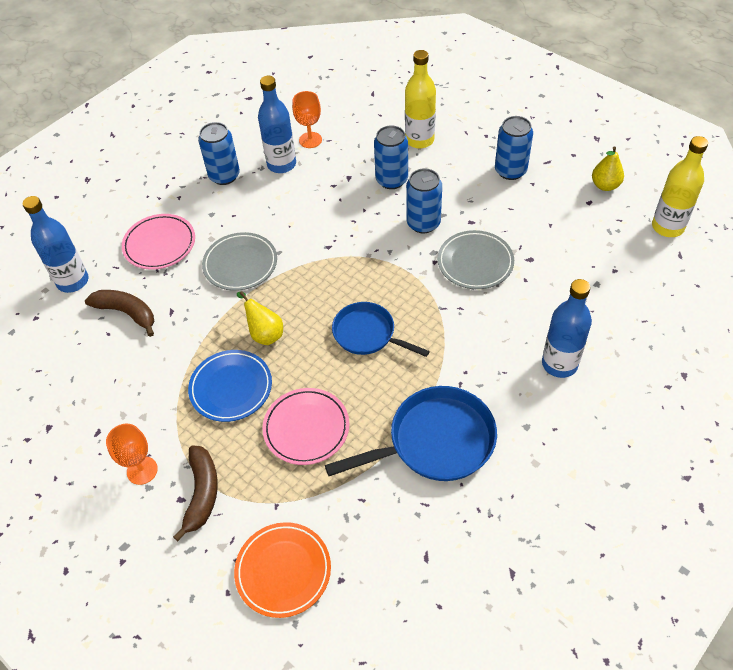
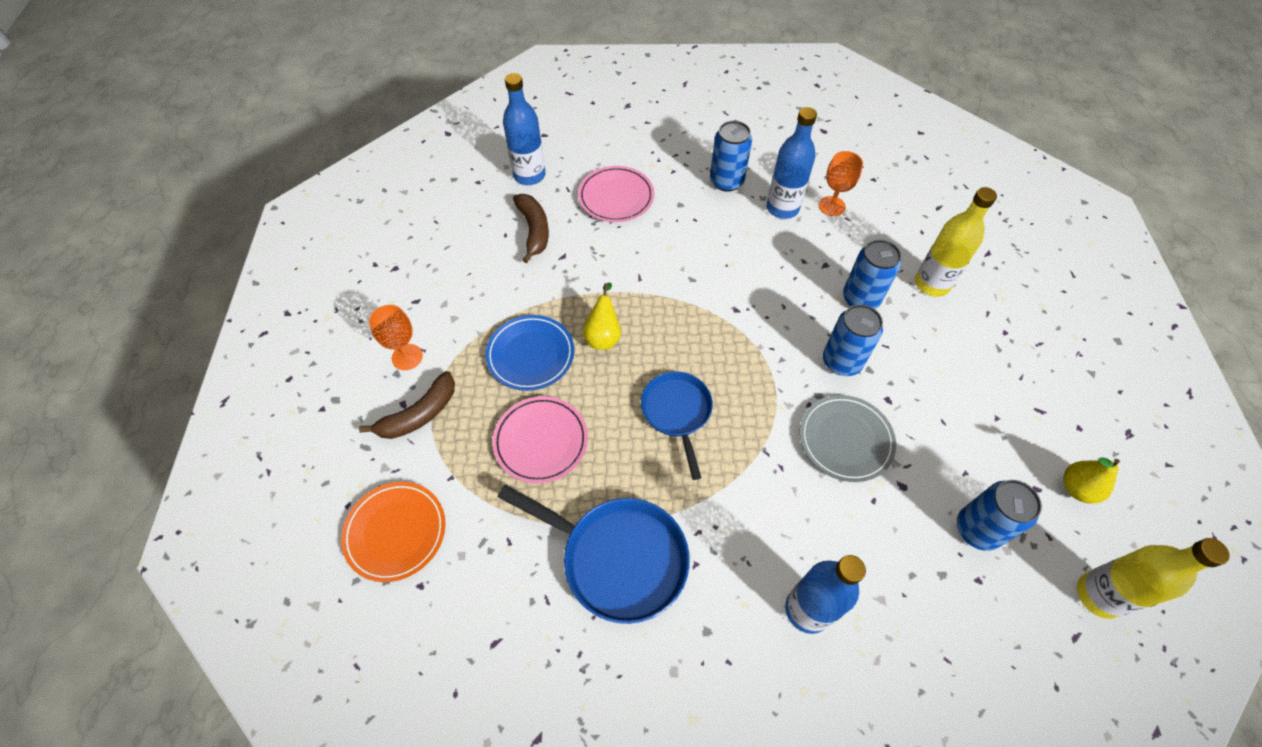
camera: 45 degrees right, 5 degrees up
grey plate [202,232,277,291] -> none
blue can [495,116,533,180] -> blue can moved to [957,480,1042,551]

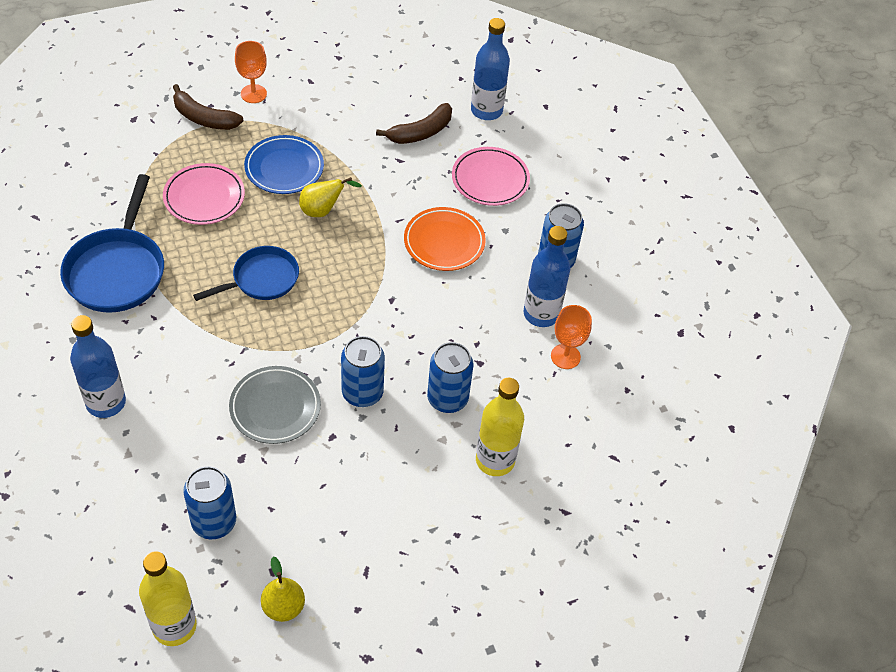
camera: 65 degrees right, 5 degrees down
orange plate [341,482,446,582] -> orange plate moved to [404,207,486,271]

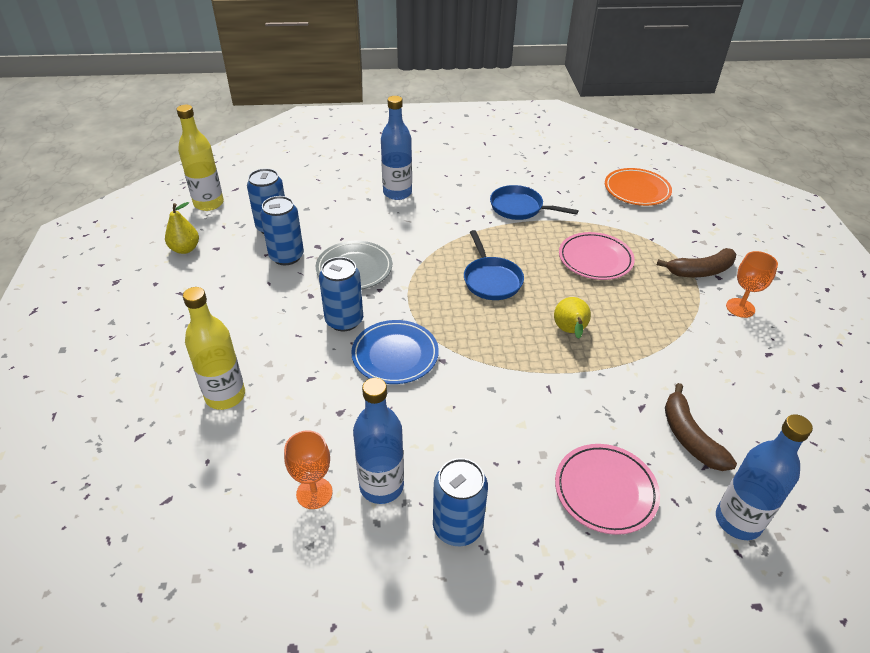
camera: 110 degrees right, 10 degrees down
blue pan [60,174,164,313] -> blue pan [490,185,579,220], size x0.65
brown banana [173,84,244,130] -> brown banana turned 150 degrees counterclockwise [657,248,736,277]
blue plate [244,135,324,194] -> blue plate moved to [351,320,439,384]
orange plate [404,207,486,271] -> orange plate moved to [605,168,672,206]
blue can [427,342,473,413] -> blue can moved to [260,196,304,265]

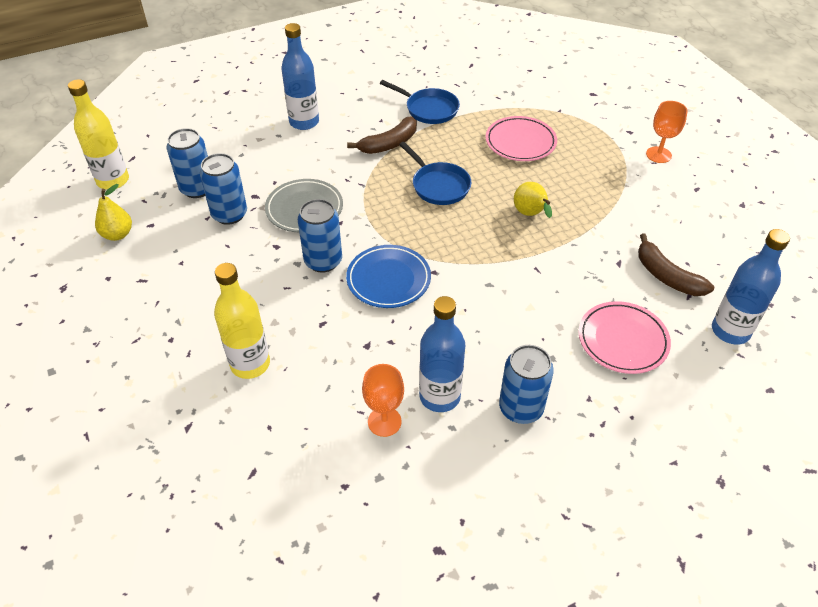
camera: 20 degrees left, 5 degrees up
blue pan [490,185,579,220] -> blue pan turned 150 degrees counterclockwise [380,80,460,124]
orange plate [605,168,672,206] -> none
brown banana [657,248,736,277] -> brown banana moved to [347,117,417,154]

